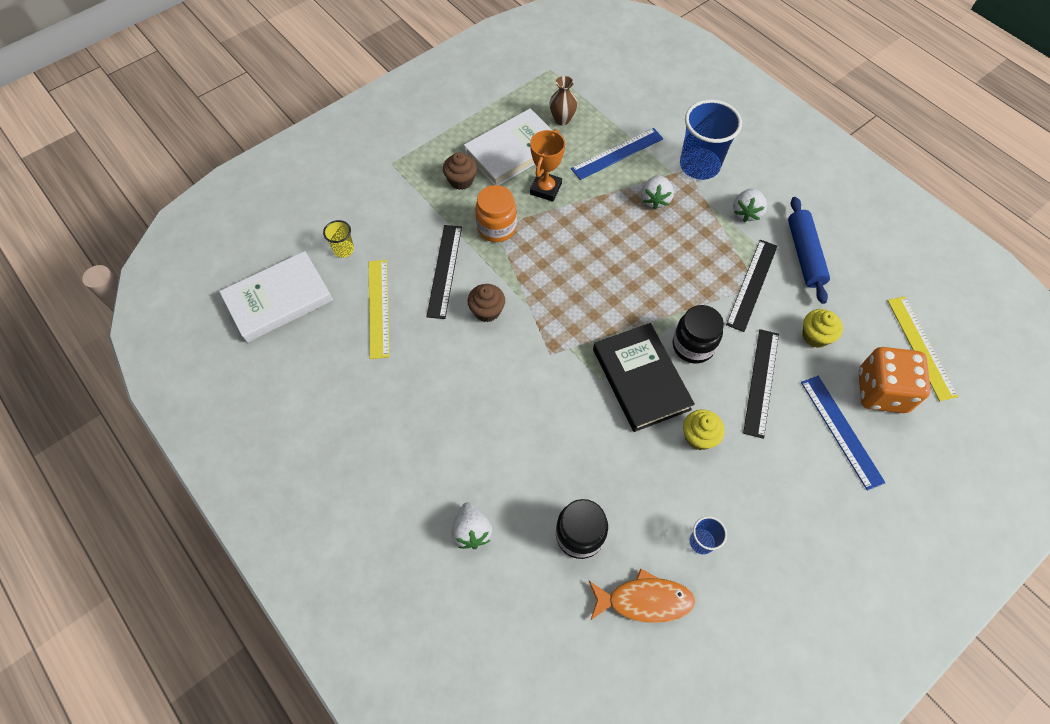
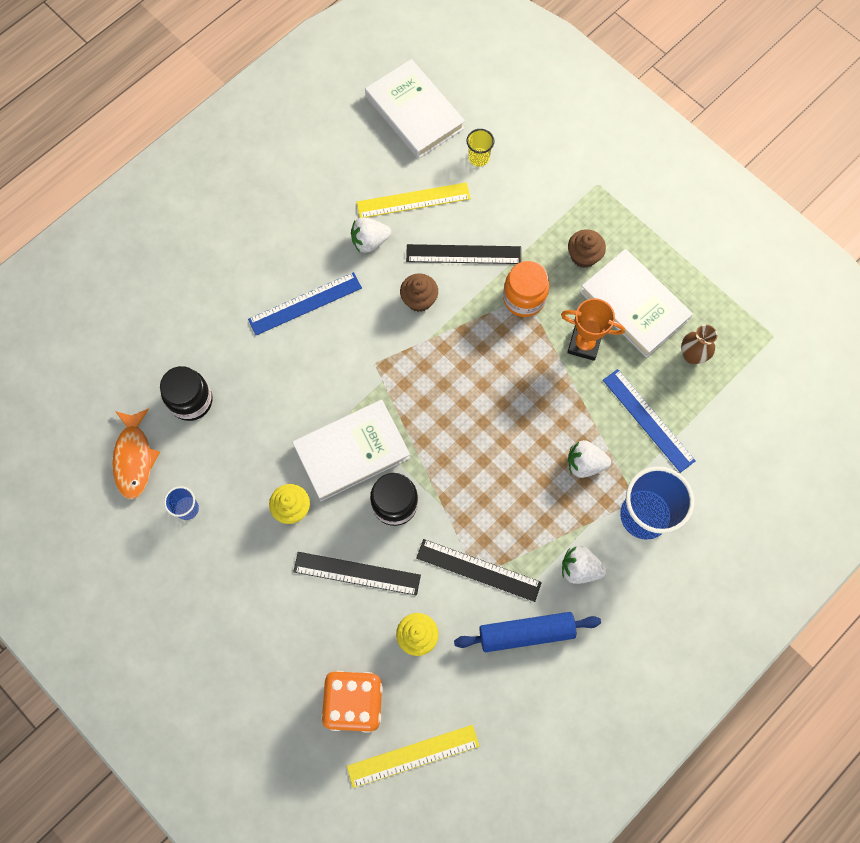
camera: 85 degrees right, 10 degrees up
white strawberry [451,502,492,549] -> white strawberry moved to [351,217,391,253]
black book [593,323,695,432] -> white book [292,400,410,501]
blue ruler [801,376,886,491] -> blue ruler moved to [248,272,362,335]

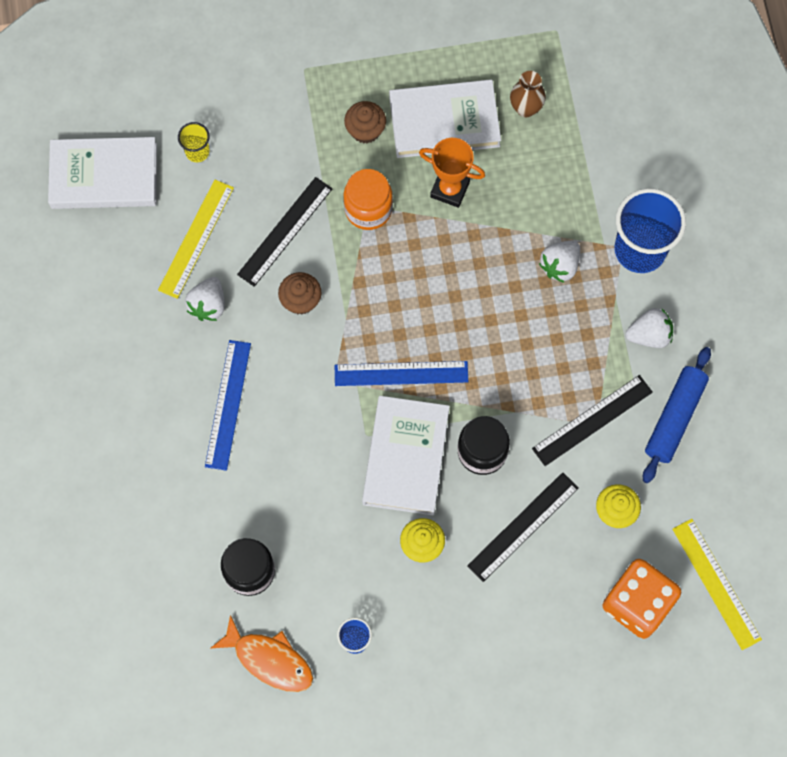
camera: 55 degrees left, 0 degrees up
yellow ruler [347,725,479,788] -> yellow ruler turned 45 degrees counterclockwise [672,519,762,650]
orange trophy [561,298,625,361] -> orange trophy turned 60 degrees clockwise [419,138,485,208]
white strawberry [562,545,606,584] -> white strawberry turned 150 degrees counterclockwise [626,308,673,348]
blue ruler [603,369,696,473] -> blue ruler moved to [335,361,468,386]

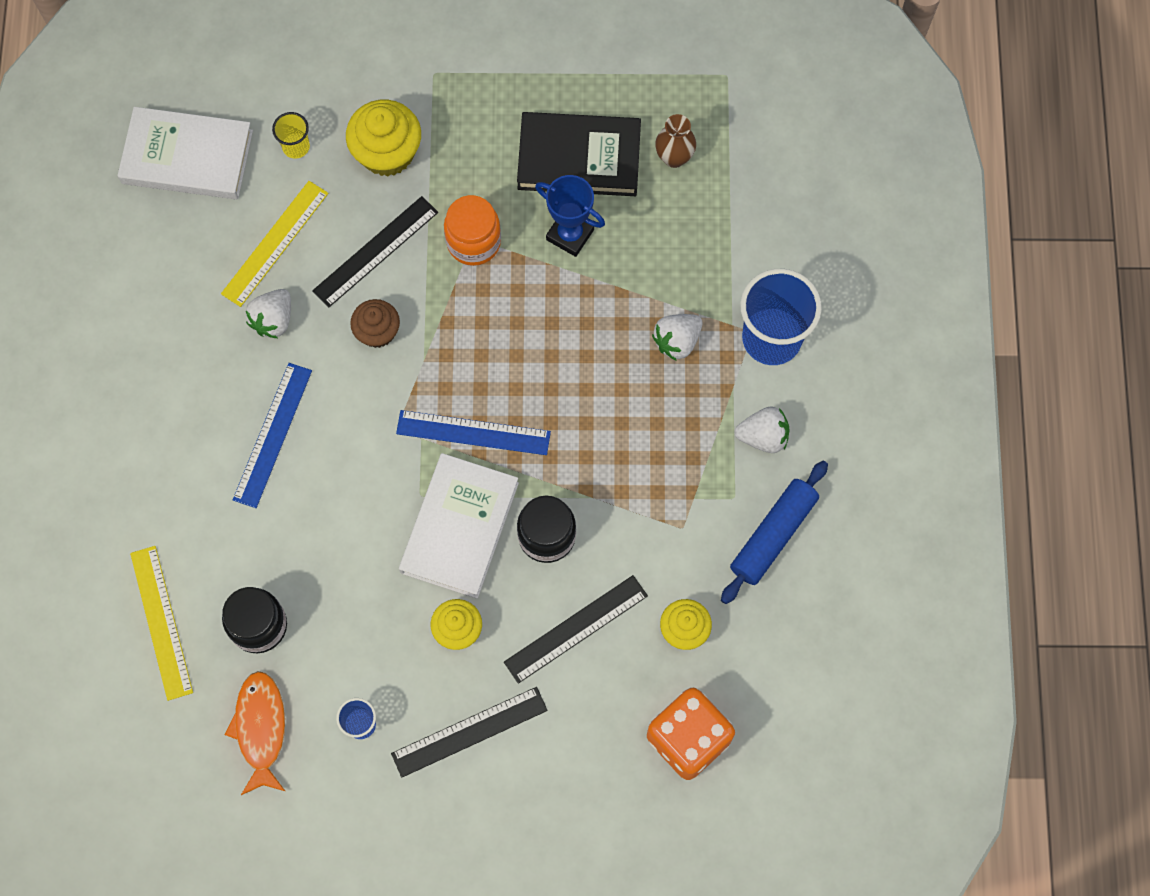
camera: 10 degrees right, 0 degrees up
orange fish [211,615,313,692] -> orange fish turned 135 degrees counterclockwise [225,671,285,795]
brown cupcake [344,101,386,144] -> none
white book [389,79,501,158] -> black book [517,112,641,196]
orange trophy [419,138,485,208] -> blue trophy [535,175,605,257]
black ruler [532,375,653,466] -> black ruler moved to [391,687,548,778]
yellow ruler [672,519,762,650] -> yellow ruler moved to [130,546,193,701]
none -> yellow cupcake [346,100,421,177]

